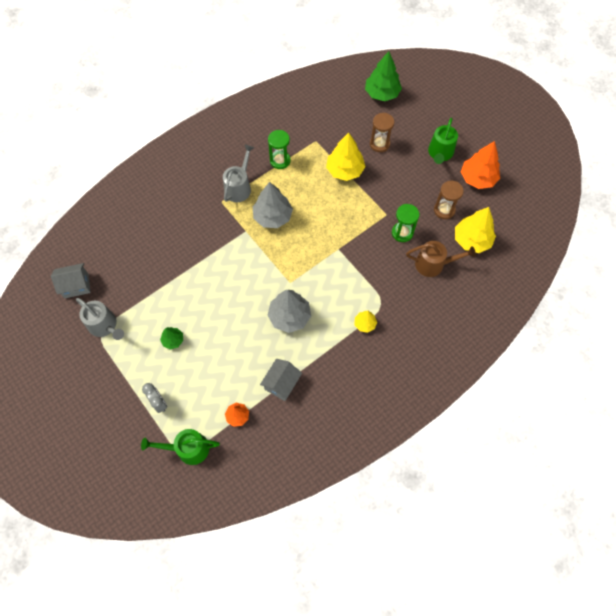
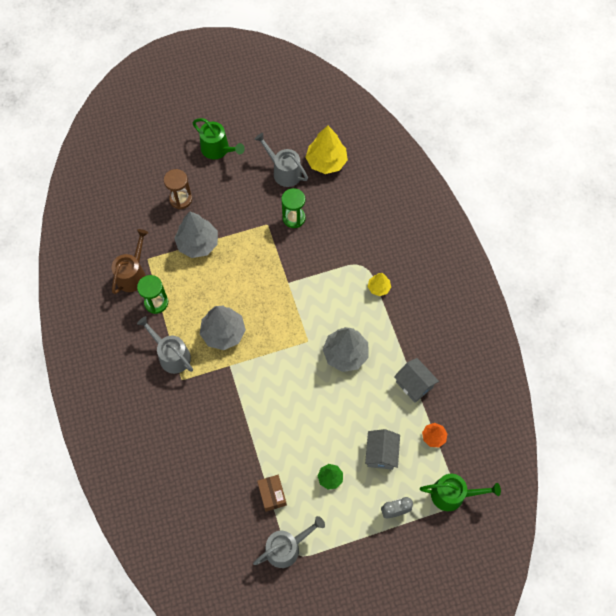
camera: 70 degrees left, 0 degrees up
grey house [51,263,91,298] -> grey house moved to [365,429,400,470]
green watering can [141,429,220,465] -> green watering can turned 105 degrees counterclockwise [420,474,501,511]
yellow tree [326,132,365,181] -> grey tree [174,212,218,258]
green tree [365,51,402,101] -> none
brown watering can [406,241,476,277] -> brown watering can moved to [112,229,148,294]
brown hourglass [434,181,464,219] -> grey watering can [254,133,308,187]
orange tree [461,141,500,189] -> none
none -> brown box [257,475,287,512]

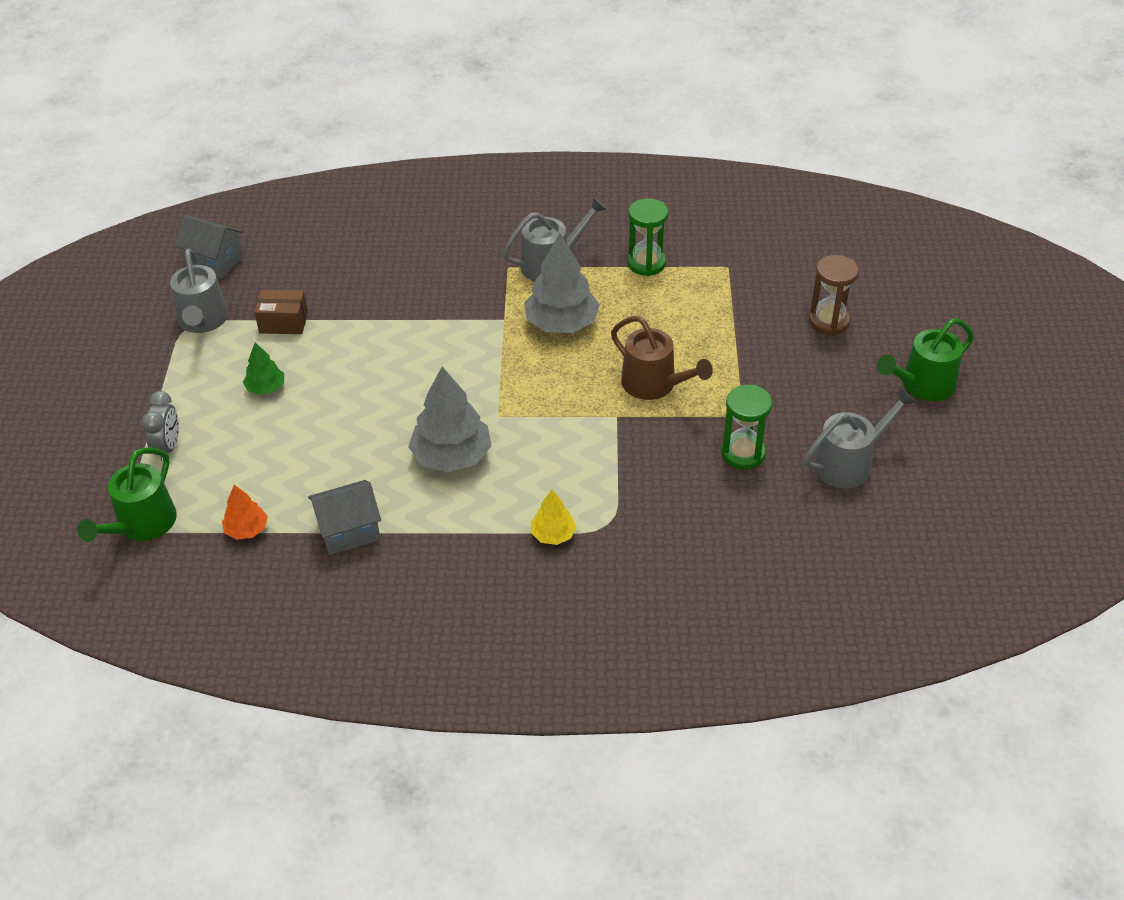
camera: 110 degrees right, 20 degrees down
brown watering can [112,229,148,294] -> brown watering can moved to [611,316,713,400]
grey tree [174,212,218,258] -> none
yellow tree [305,125,348,174] -> none
grey house [365,429,400,470] -> grey house moved to [174,215,243,279]

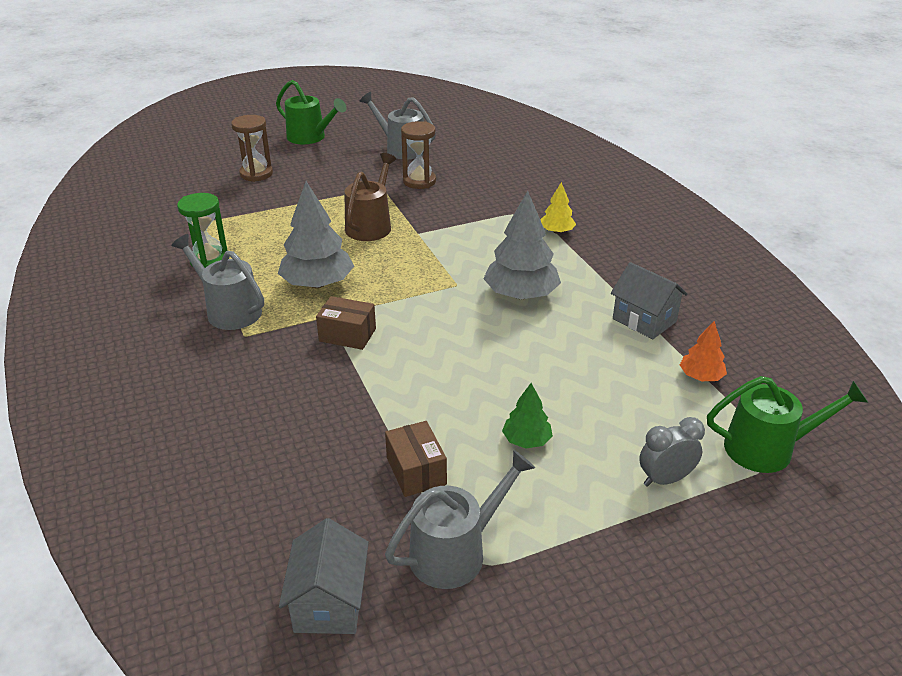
camera: 115 degrees left, 10 degrees down
green hourglass [721,385,773,469] -> brown hourglass [401,121,436,189]
none -> brown box [316,296,376,350]

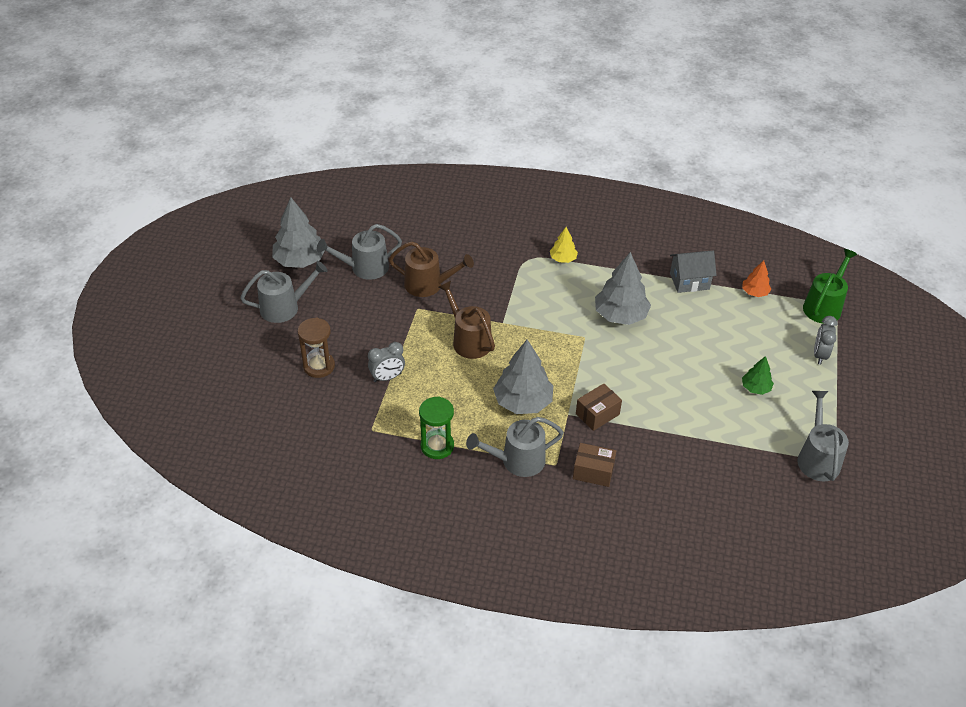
camera: 55 degrees left, 10 degrees up
green watering can [276,80,347,144] -> grey watering can [240,261,328,323]
grey house [279,518,369,634] -> none
brown box [385,421,447,497] -> brown box moved to [573,443,616,487]
brown hourglass [401,121,436,189] -> brown watering can [389,241,474,297]
none -> grey tree [272,197,325,268]
none -> grey clock [368,342,405,382]

